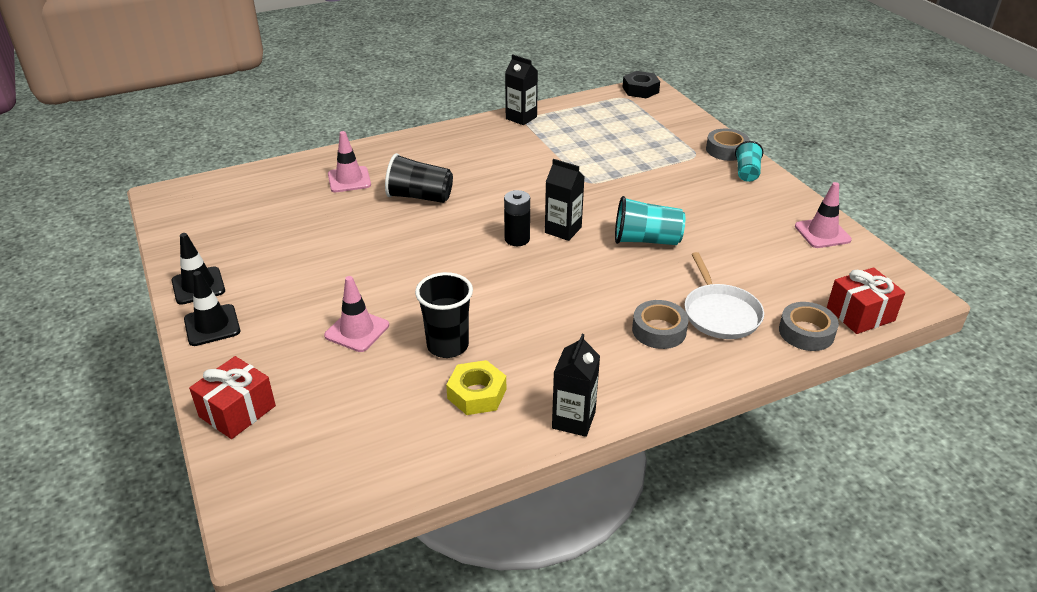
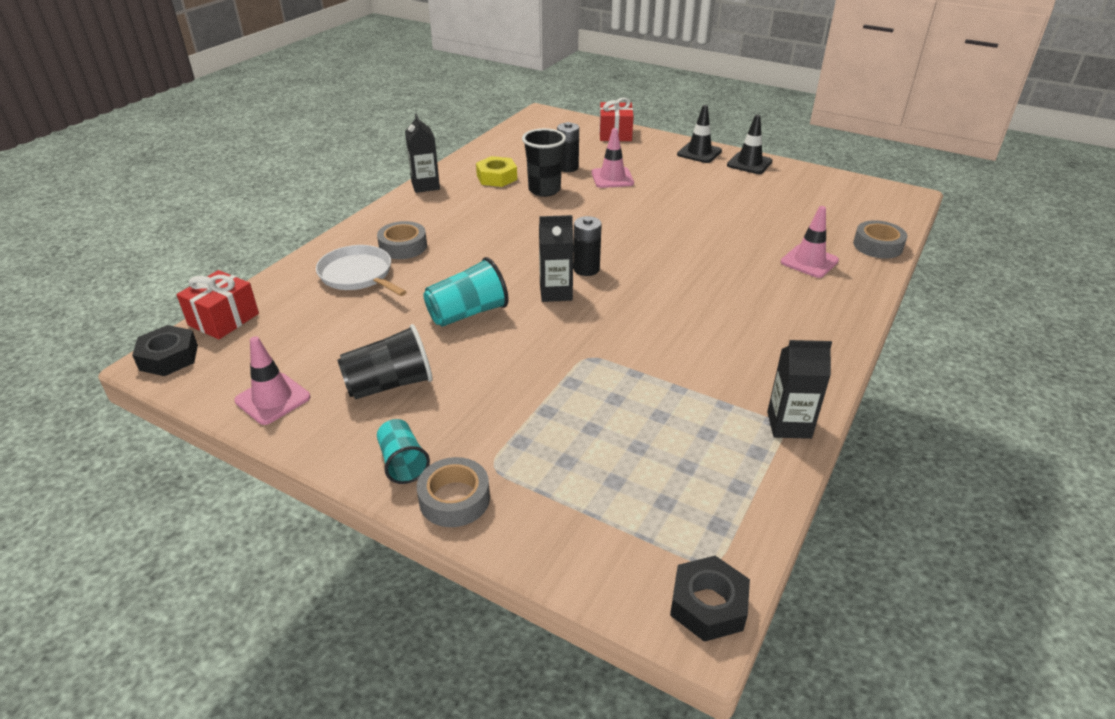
camera: 145 degrees right, 0 degrees up
black cup [385,153,453,203] -> black cup moved to [337,324,433,399]
grey tape [779,302,839,351] -> grey tape moved to [853,220,907,259]
none -> black nut [132,325,198,376]
none -> black battery [557,122,579,172]

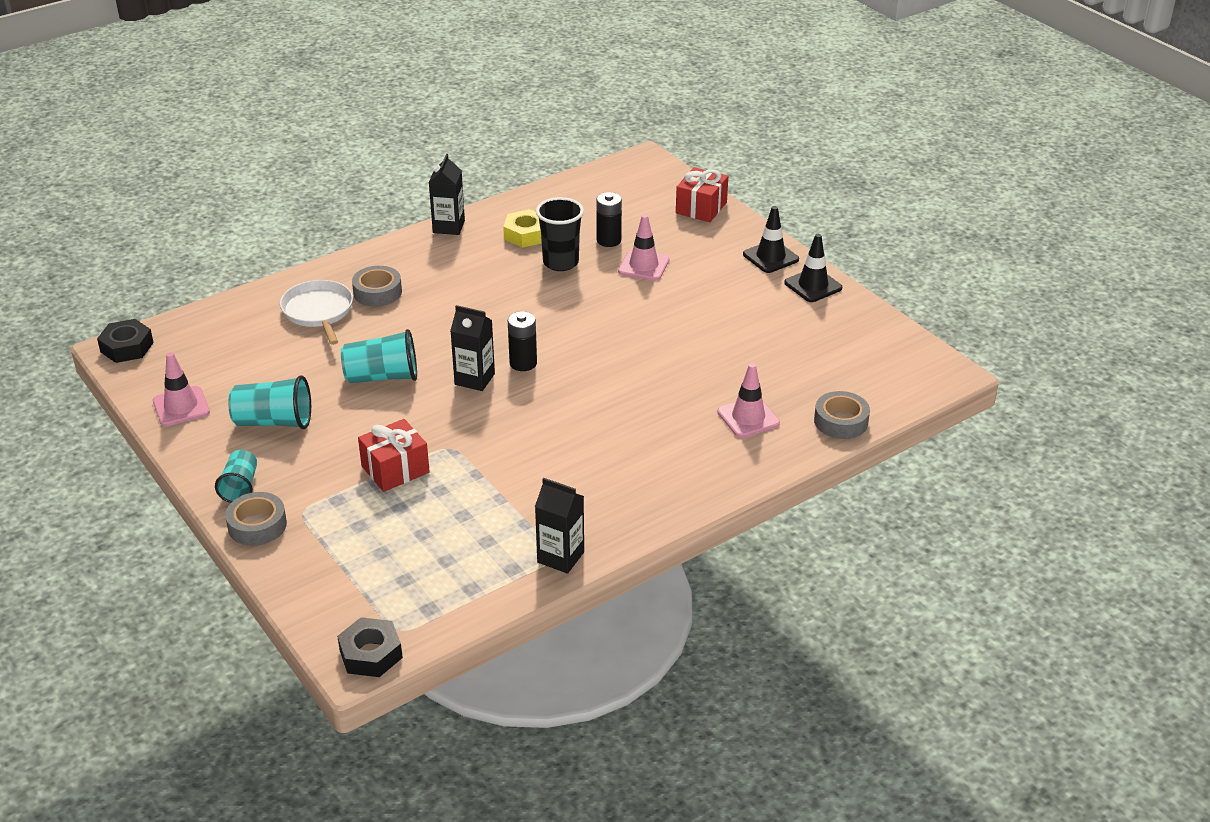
camera: 25 degrees right, 0 degrees up
red gift [176,270,259,339] -> red gift moved to [358,419,430,492]
black cup [337,324,433,399] -> turquoise cup [228,375,311,429]

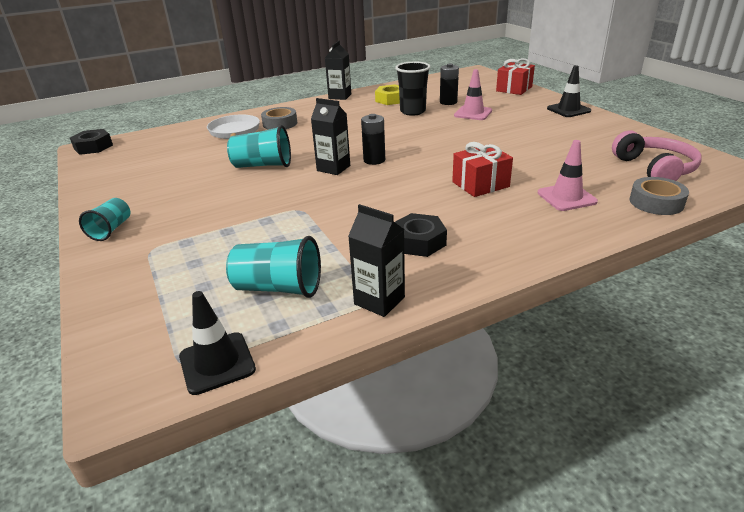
camera: 10 degrees right, 5 degrees down
pink traffic cone [153,352,210,426] -> none
grey tape [225,492,287,546] -> none
turquoise cup [228,375,311,429] -> turquoise cup moved to [226,236,321,298]
black nut [337,617,403,677] -> black nut moved to [395,213,447,257]
red gift [358,419,430,492] -> red gift moved to [452,142,513,197]
black traffic cone [784,234,842,302] -> black traffic cone moved to [179,291,256,395]
none -> pink headphones [612,131,702,181]

